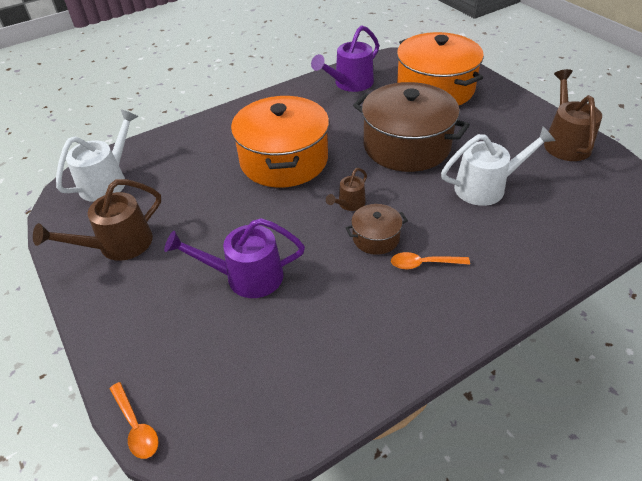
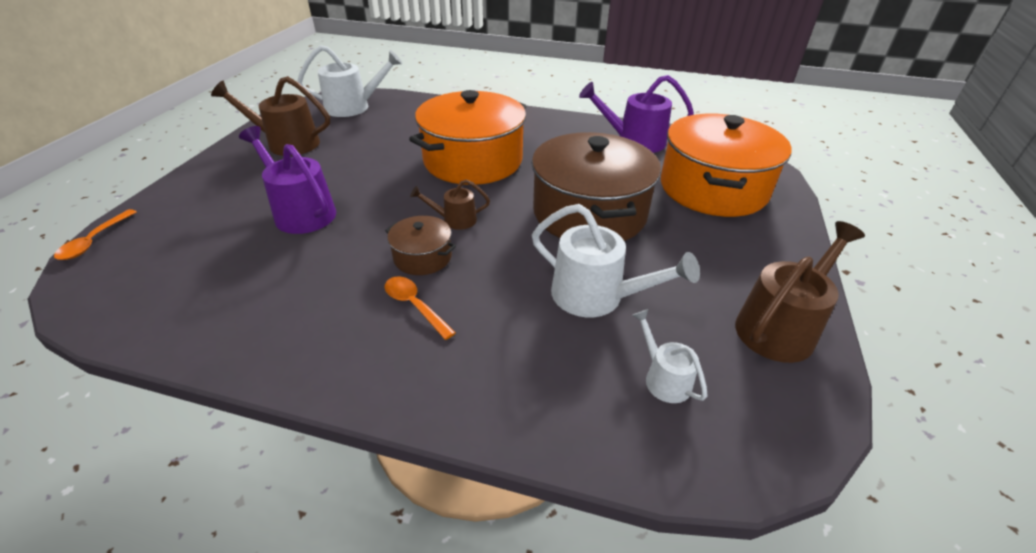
camera: 45 degrees right, 5 degrees down
none -> white watering can [632,309,708,403]

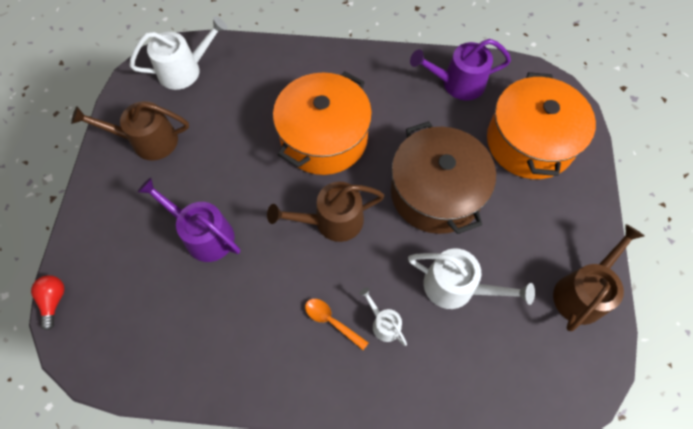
camera: 10 degrees left, 25 degrees up
orange spoon [54,209,136,260] -> red light bulb [31,275,64,331]
brown pot [385,216,456,275] -> none
brown watering can [410,179,490,230] -> brown watering can [267,182,384,242], size x1.82
white watering can [632,309,708,403] -> white watering can moved to [359,287,407,346]

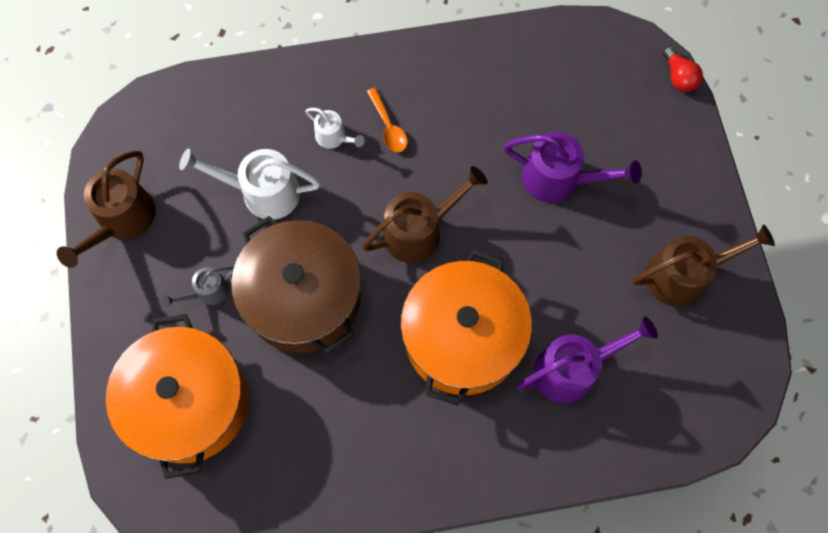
camera: 165 degrees right, 5 degrees up
white watering can [129,16,228,90] -> none
orange spoon [305,299,369,350] -> orange spoon turned 45 degrees clockwise [367,88,407,152]
purple watering can [410,39,511,100] -> purple watering can moved to [517,316,658,404]
none -> grey watering can [162,266,234,308]

